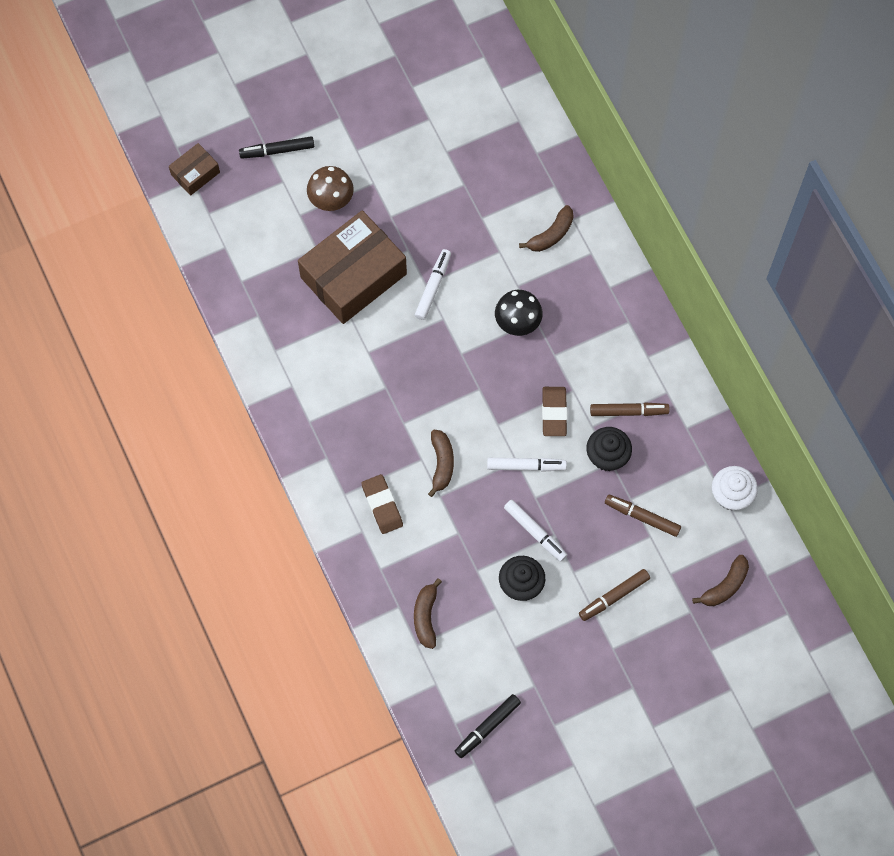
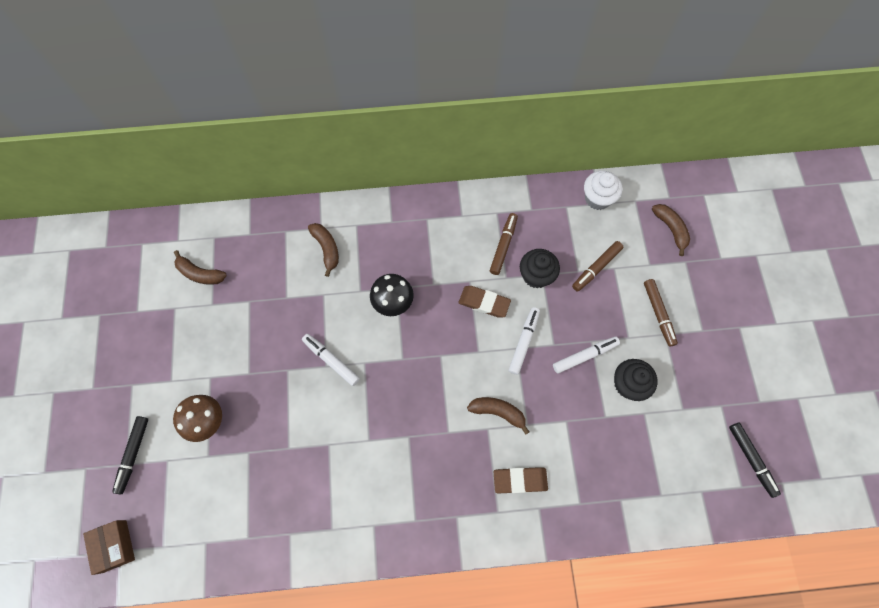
camera: 70 degrees left, 0 degrees up
brown box [298,210,407,324] -> none
brown banana [414,578,442,649] -> brown banana moved to [174,250,227,285]

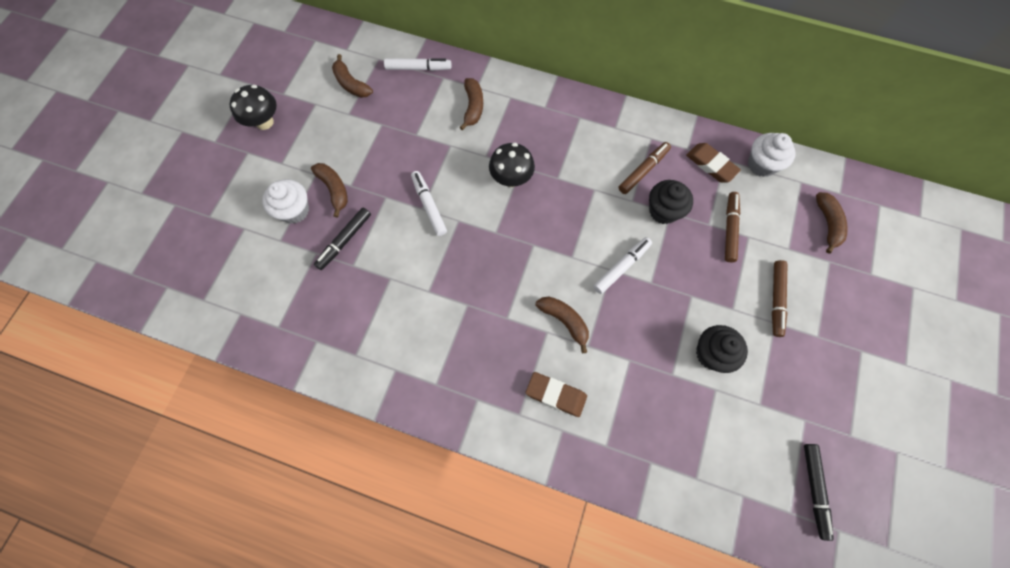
camera: 25 degrees right, 0 degrees up
brown box [83,520,135,575] -> none
black marker [112,416,148,494] -> black marker moved to [314,208,371,270]
brown mushroom [173,395,222,442] -> white cupcake [262,179,309,224]
brown eraser [459,286,511,318] -> brown eraser moved to [686,143,741,182]
white marker [553,336,620,374] -> white marker moved to [384,58,452,71]
brown marker [572,241,623,292] -> brown marker turned 120 degrees clockwise [725,192,740,262]
none -> black mushroom [230,85,277,130]
none -> brown banana [311,163,348,218]

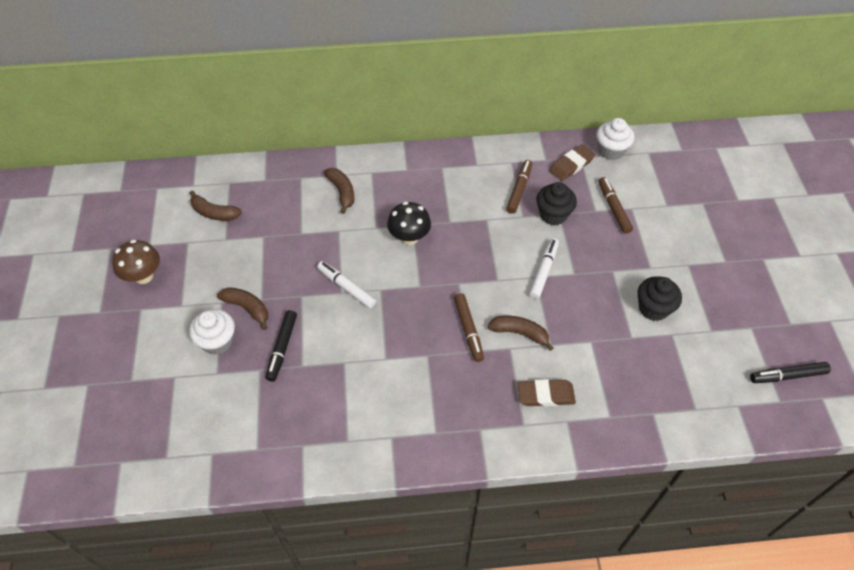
camera: 25 degrees left, 15 degrees down
black mushroom [230,85,277,130] -> brown mushroom [112,240,160,284]
white marker [384,58,452,71] -> none
brown eraser [686,143,741,182] -> brown eraser turned 60 degrees counterclockwise [549,144,595,181]
brown marker [772,260,787,337] -> brown marker moved to [454,293,484,362]
black marker [804,444,834,541] -> black marker turned 105 degrees clockwise [750,362,831,383]
brown banana [816,192,848,253] -> none

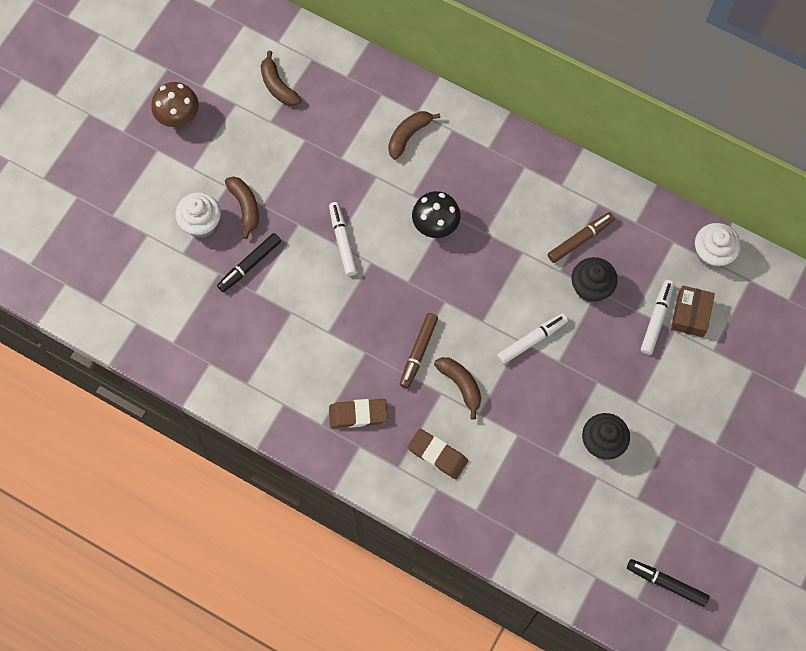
camera: 35 degrees right, 15 degrees up
brown banana [324,168,354,214] -> brown banana turned 150 degrees counterclockwise [388,111,440,160]
brown eraser [549,144,595,181] -> brown eraser moved to [329,399,388,428]
brown marker [599,177,633,234] -> white marker [641,280,674,355]
none -> brown box [671,286,715,337]

